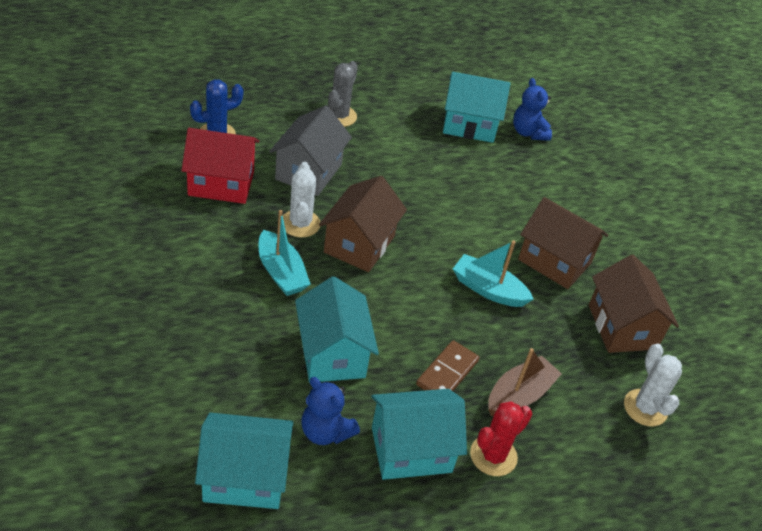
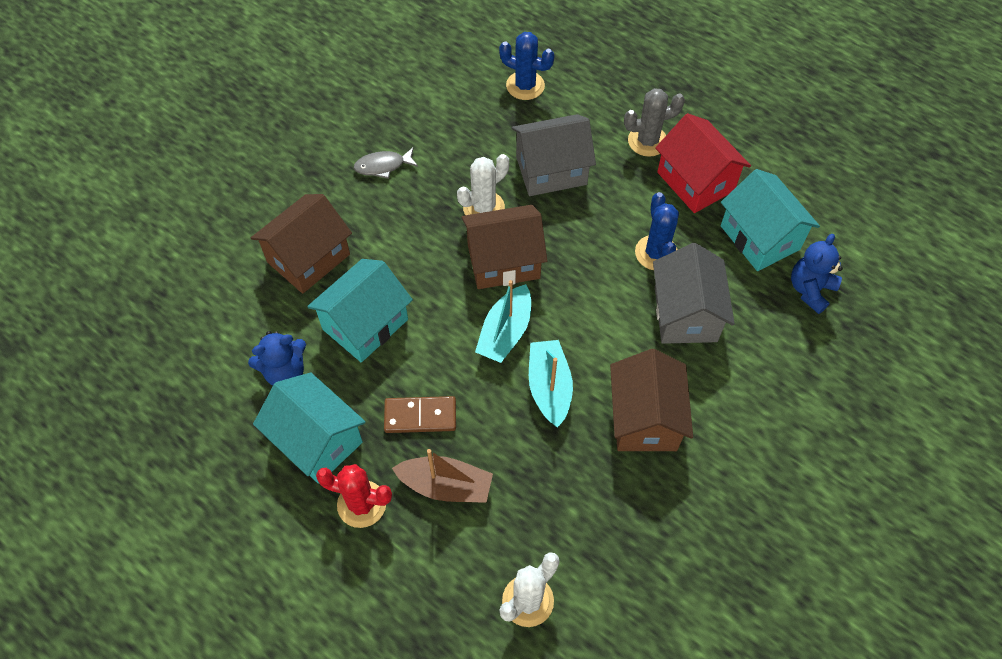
camera: 60 degrees right, 15 degrees up
red house [181,128,259,204] -> red house moved to [655,113,751,213]
turquoise house [195,413,293,509] -> none
turquoise boat [259,210,311,296] -> turquoise boat moved to [475,280,531,363]
blue teddy bear [301,377,360,445] -> blue teddy bear turned 120 degrees counterclockwise [248,331,306,386]
brown house [589,255,679,353] -> brown house moved to [251,194,352,294]
none -> grey fish [354,148,418,179]
none -> blue cactus [635,192,679,270]
none -> grey house [653,243,735,344]

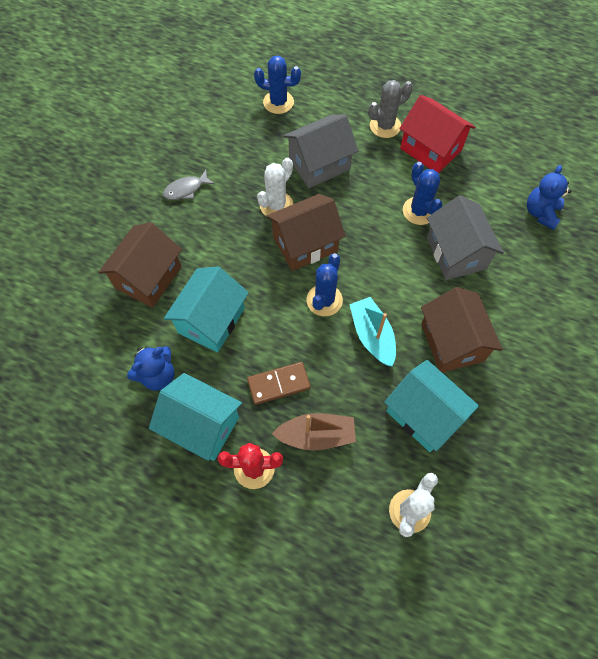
camera: 15 degrees left, 5 degrees up
turquoise boat [475,280,531,363] -> blue cactus [307,253,343,316]
turquoise house [721,169,820,271] -> turquoise house moved to [384,360,479,452]

